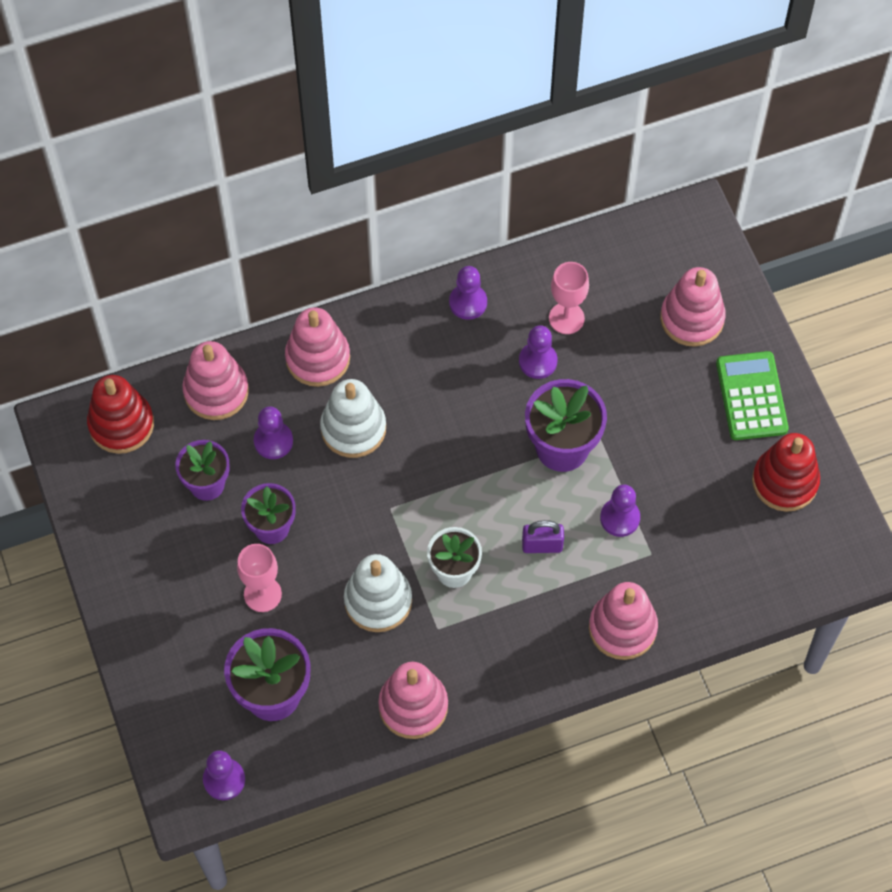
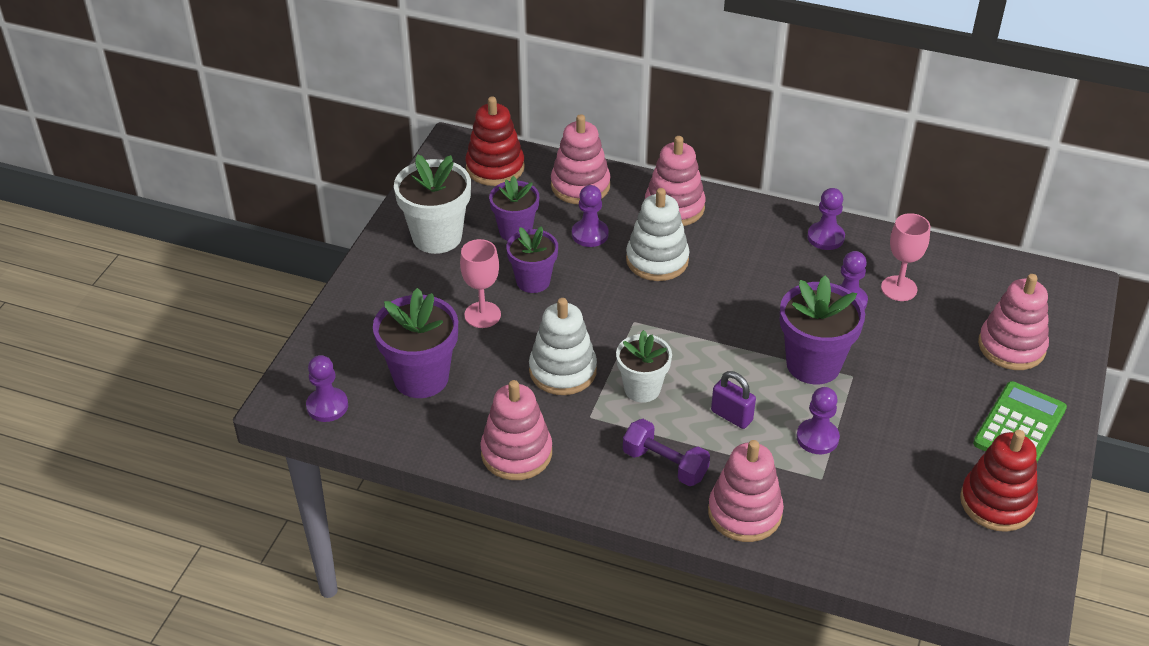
camera: 40 degrees right, 20 degrees down
none -> white flower pot [394,154,471,254]
none -> purple dumbbell [623,419,710,486]

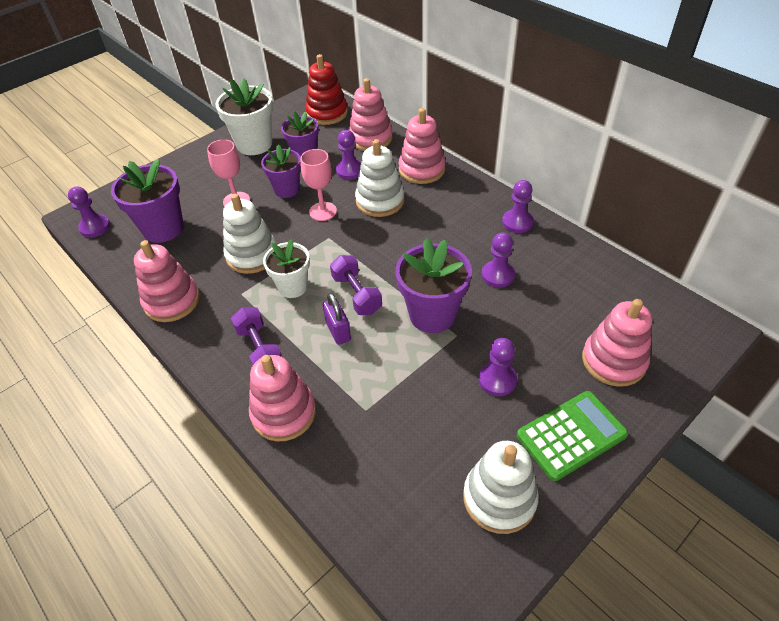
camera: 30 degrees right, 5 degrees up
purple pawn [796,387,840,454] -> purple pawn moved to [479,338,517,396]
pink goblet [881,213,930,301] -> pink goblet moved to [300,149,337,221]
red stacking toy [960,430,1038,532] -> white stacking toy [463,441,539,534]
none -> purple dumbbell [330,255,382,315]

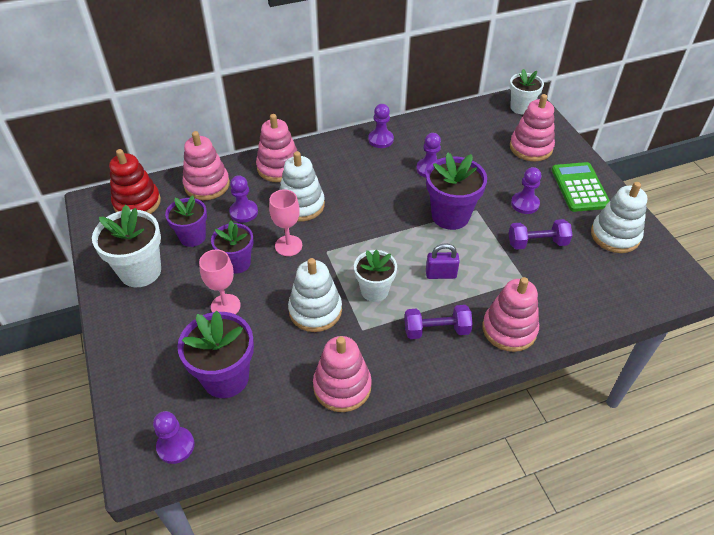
camera: 70 degrees left, 0 degrees up
purple dumbbell [330,255,382,315] -> purple dumbbell moved to [509,219,573,250]
none -> white flower pot [510,69,544,114]

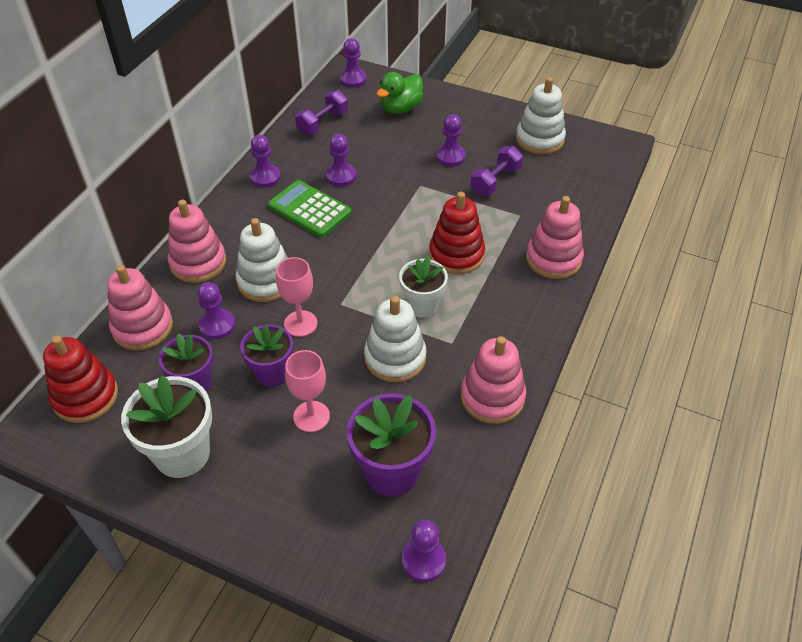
camera: 45 degrees left, 0 degrees up
purple dumbbell [404,305,473,339] -> purple dumbbell moved to [295,90,348,135]
purple flower pot [426,152,487,230] -> none
purple padlock [426,243,460,279] -> red stacking toy [429,192,485,275]
white flower pot [510,69,544,114] -> purple pawn [340,38,367,87]
pink stacking toy [510,94,555,162] -> green duck [377,72,424,114]
green calculator [552,162,610,212] -> green calculator moved to [268,180,351,237]

